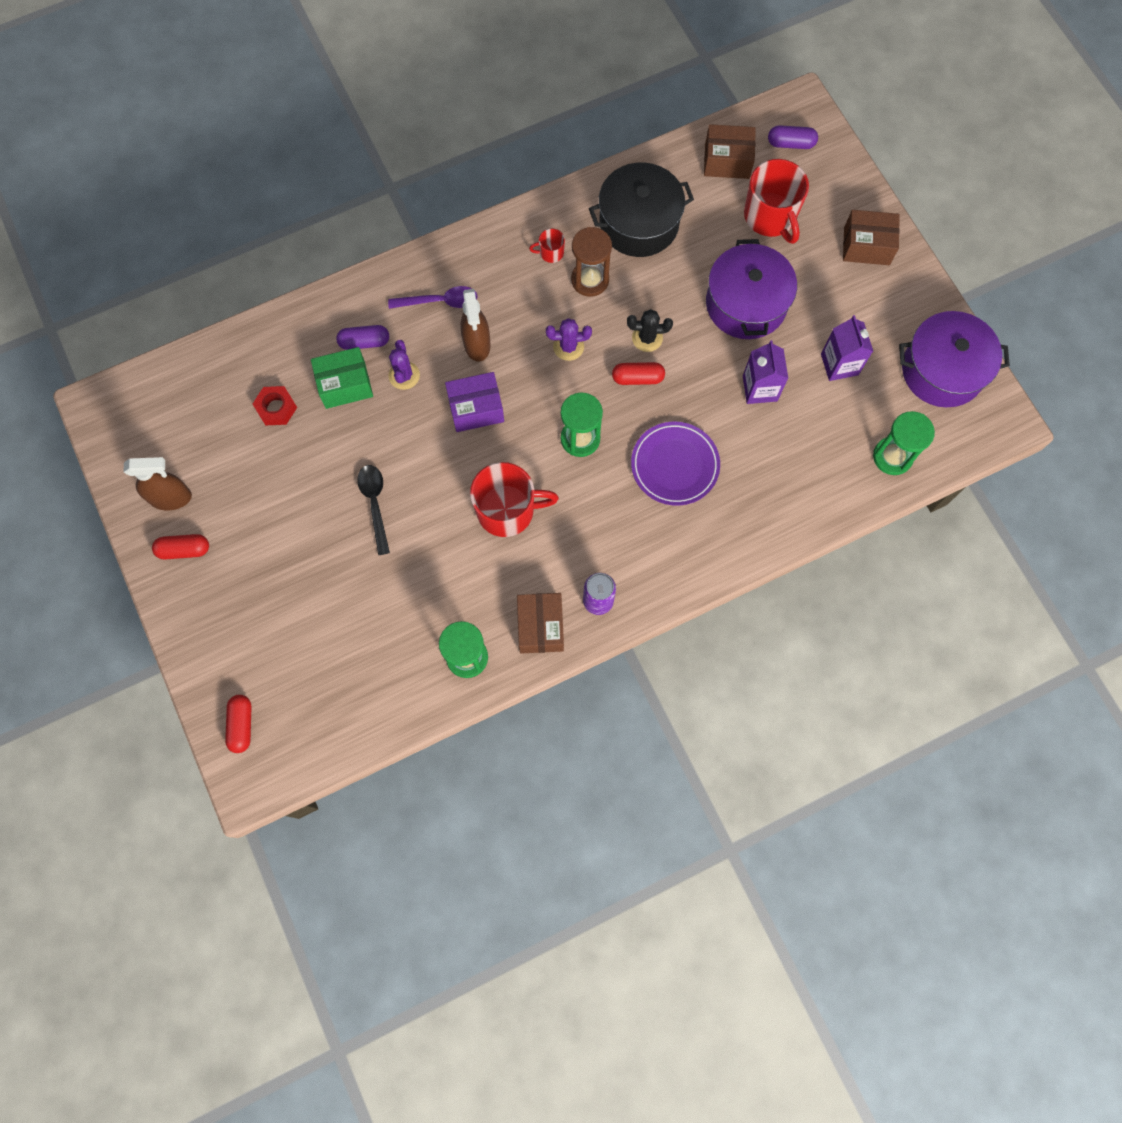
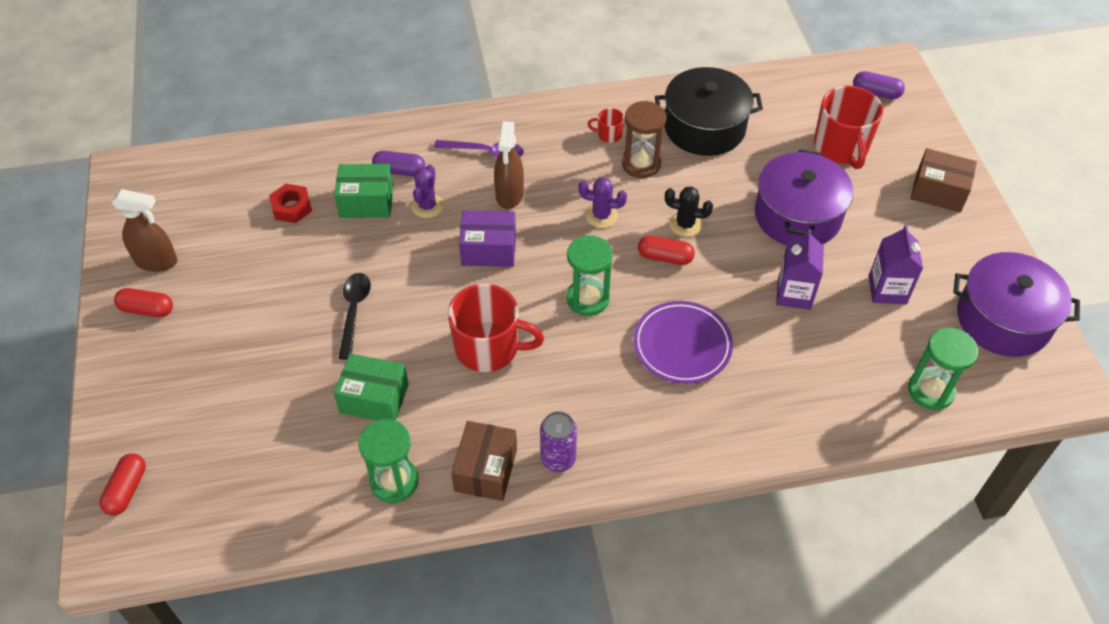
camera: 15 degrees right, 20 degrees down
brown box [704,124,756,179] -> none
none -> green box [334,354,409,421]

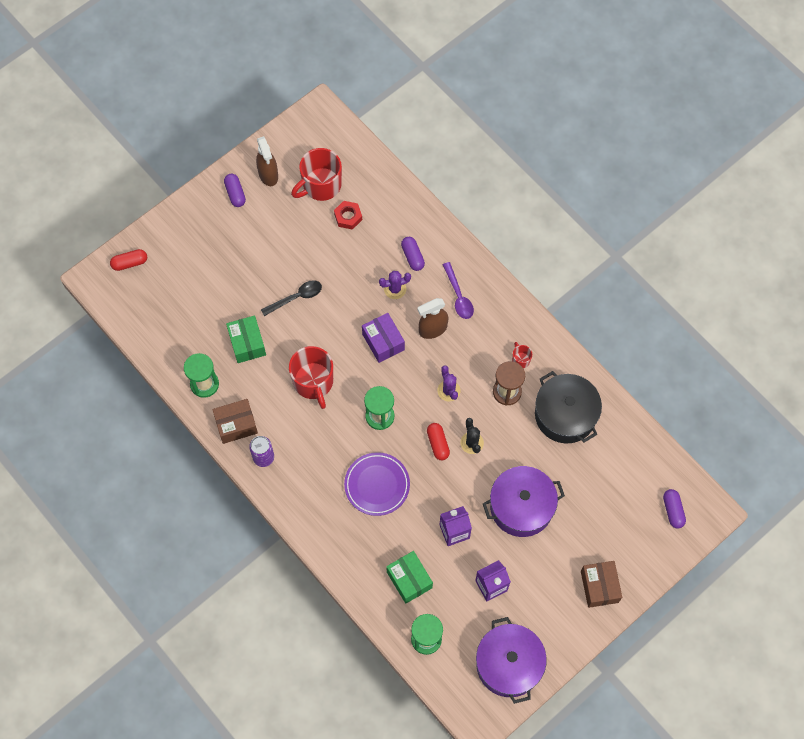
camera: 60 degrees right, 15 degrees up
red capsule [114,288,173,317] -> purple capsule [224,174,246,207]
green box [334,164,393,218] -> green box moved to [386,551,433,604]
red mug [814,86,883,169] -> red mug moved to [291,148,342,201]

